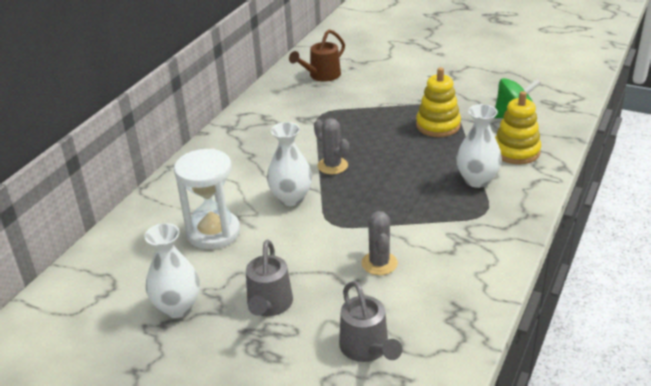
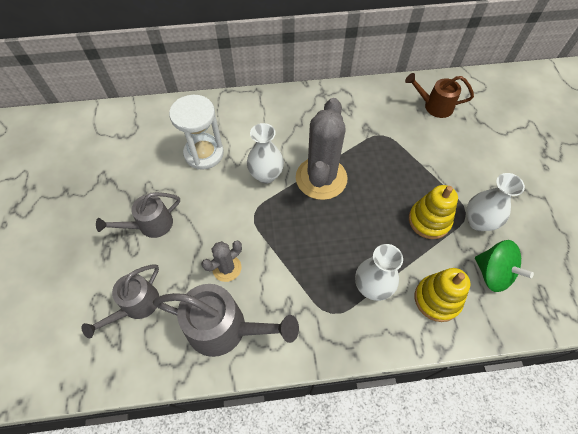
camera: 55 degrees right, 25 degrees up
white vase [144,223,200,318] -> white vase moved to [466,173,525,231]
grey cactus [314,118,349,174] -> grey cactus [296,98,347,200], size x2.00
none -> grey watering can [153,284,299,357]

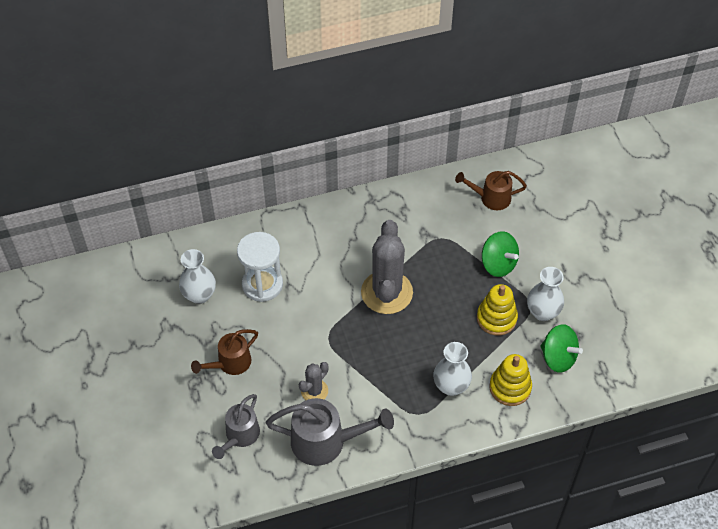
camera: 10 degrees left, 5 degrees down
grey watering can [96,192,180,238] -> brown watering can [191,329,258,375]
white vase [247,123,284,184] -> white vase moved to [179,249,216,304]
none -> green spinning top [482,231,519,277]

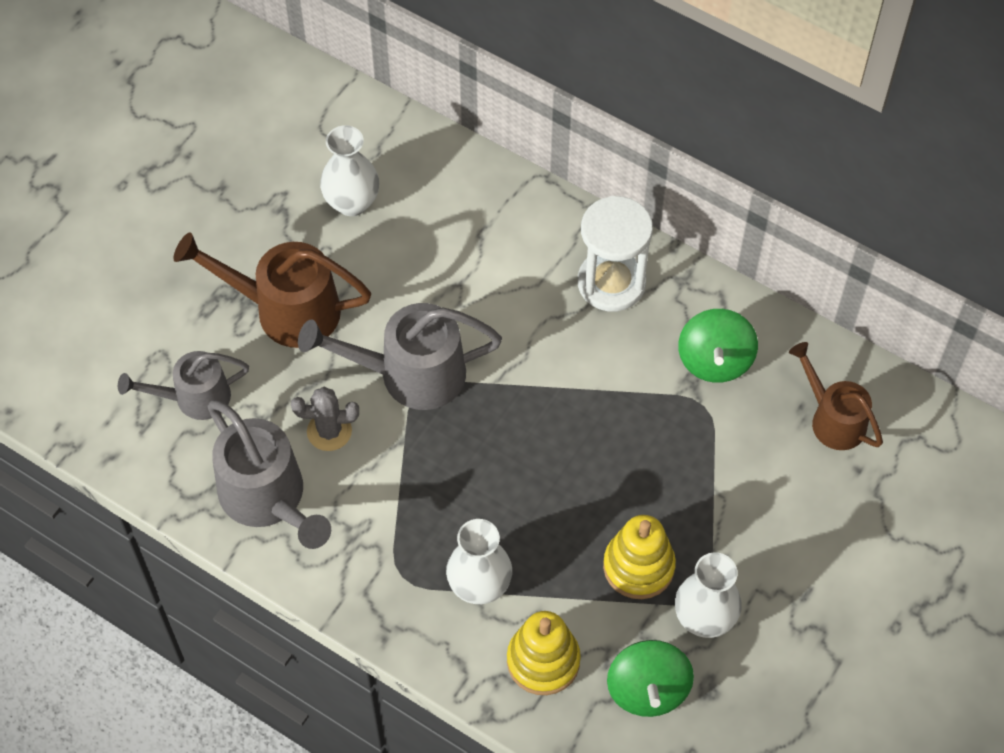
camera: 50 degrees right, 5 degrees up
brown watering can [191,329,258,375] -> brown watering can [173,233,371,348], size x1.55
white hourglass [237,232,283,302] -> white hourglass moved to [578,196,653,312]
grey cactus [361,220,413,314] -> none
green spinning top [482,231,519,277] -> green spinning top moved to [678,309,758,383]
none -> grey watering can [298,303,502,410]

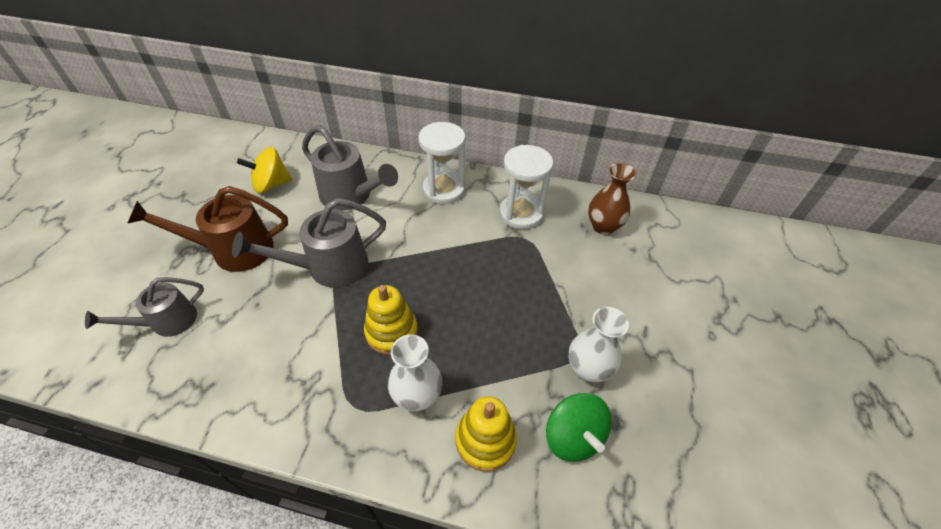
camera: 20 degrees left, 10 degrees down
grey watering can [208,400,331,549] -> grey watering can moved to [302,125,398,211]
grey cactus [291,387,359,451] -> none
white vase [320,125,379,216] -> yellow spinning top [237,147,292,193]
yellow stacking toy [603,515,676,599] -> yellow stacking toy moved to [364,285,418,355]
green spinning top [678,309,758,383] -> white hourglass [499,145,553,229]
brown watering can [789,342,883,450] -> brown vase [588,163,637,235]

